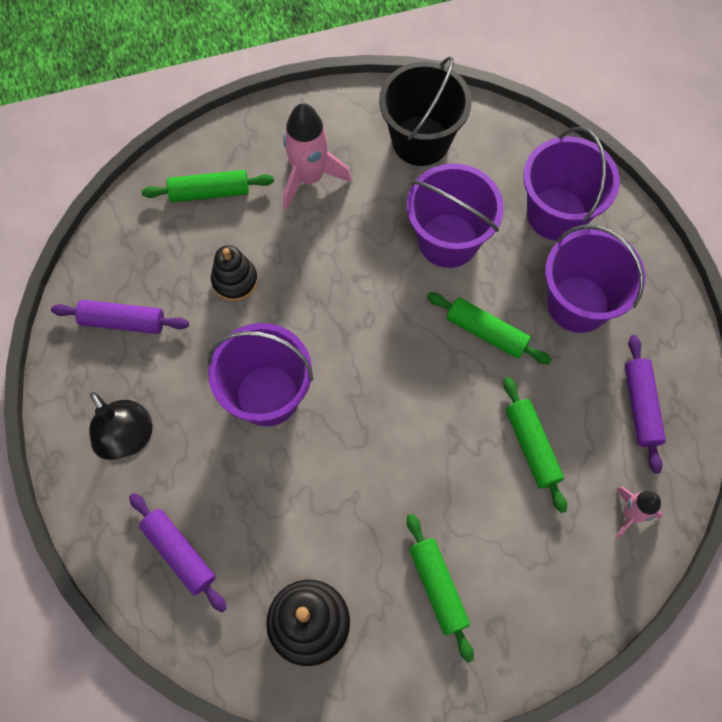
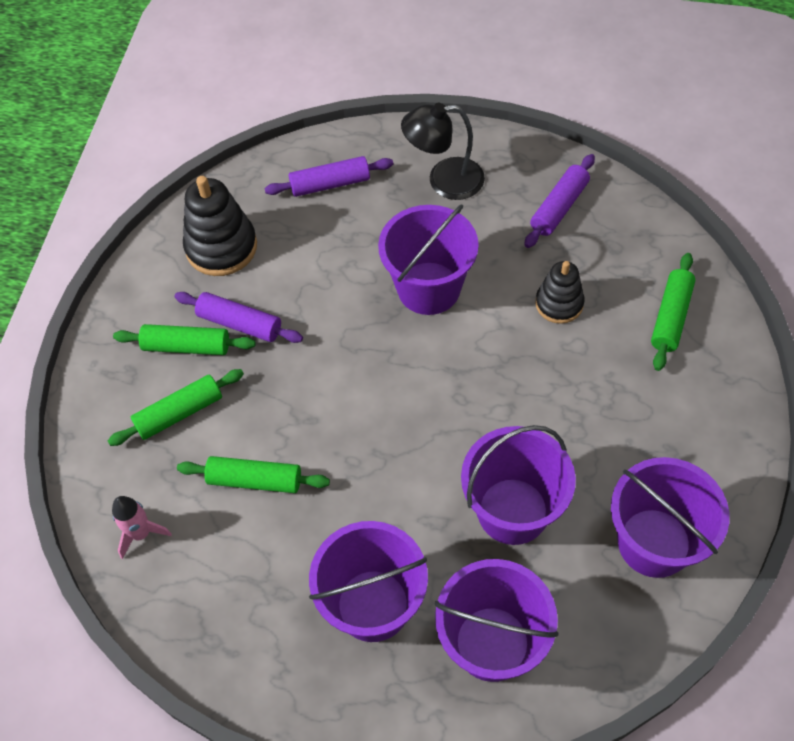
camera: 120 degrees right, 10 degrees down
pink rocket [283,103,352,209] -> none
black bucket [379,56,472,166] -> purple bucket [611,457,730,578]
green rolling pin [427,292,552,365] -> green rolling pin moved to [108,369,244,446]
purple rolling pin [625,335,666,474] -> purple rolling pin moved to [174,292,303,343]

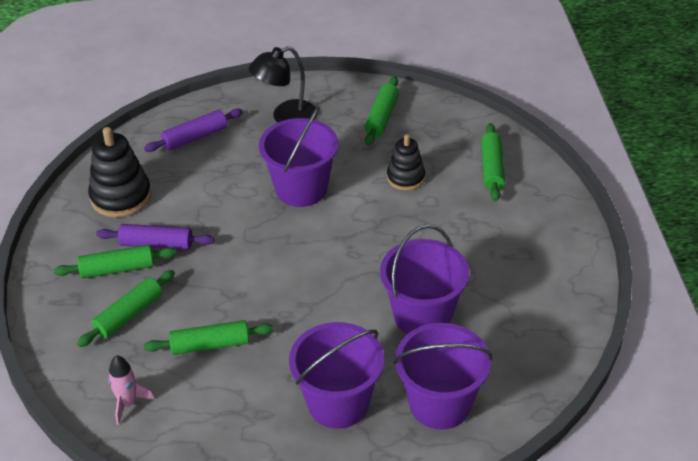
camera: 20 degrees left, 15 degrees down
purple rolling pin [524,154,595,248] -> green rolling pin [364,77,399,146]
purple bucket [611,457,730,578] -> none

